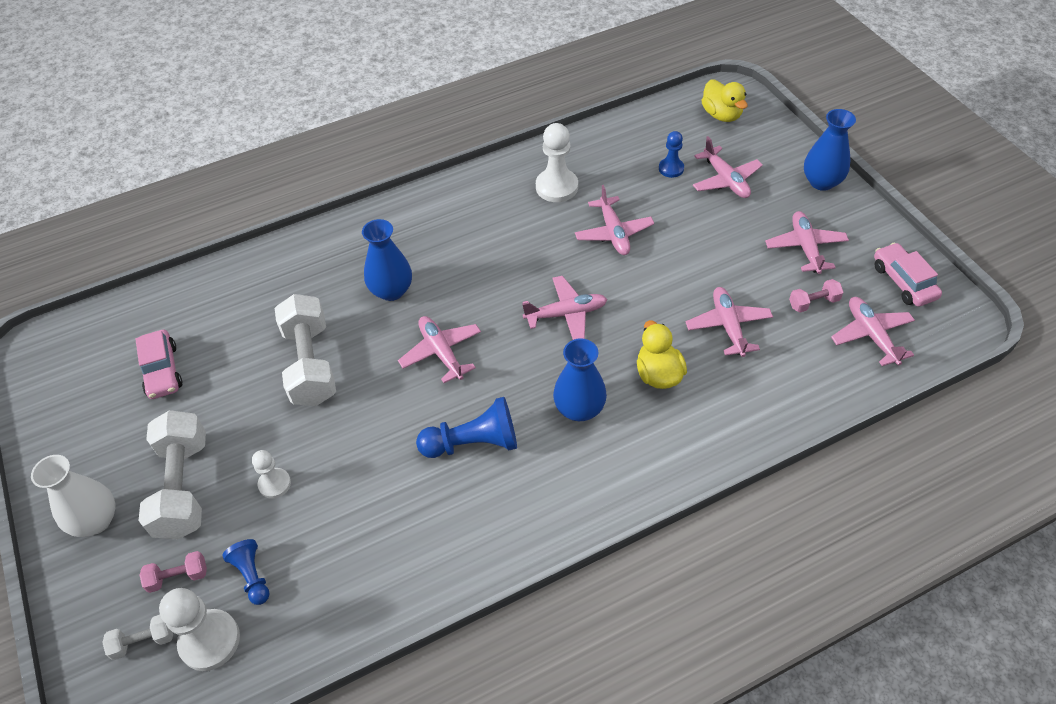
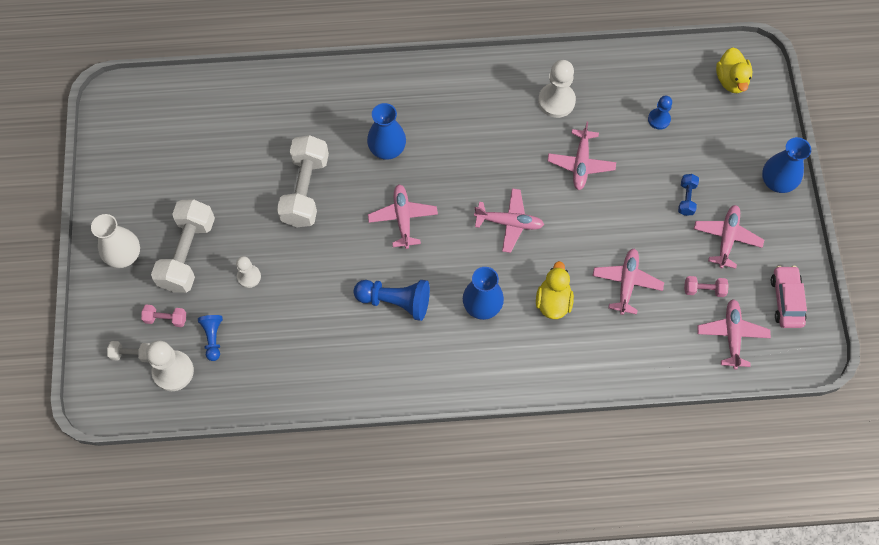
camera: 20 degrees right, 15 degrees up
pink car [135,330,182,399] -> none
pink plane [693,136,763,198] -> none
none -> blue dumbbell [678,174,699,216]

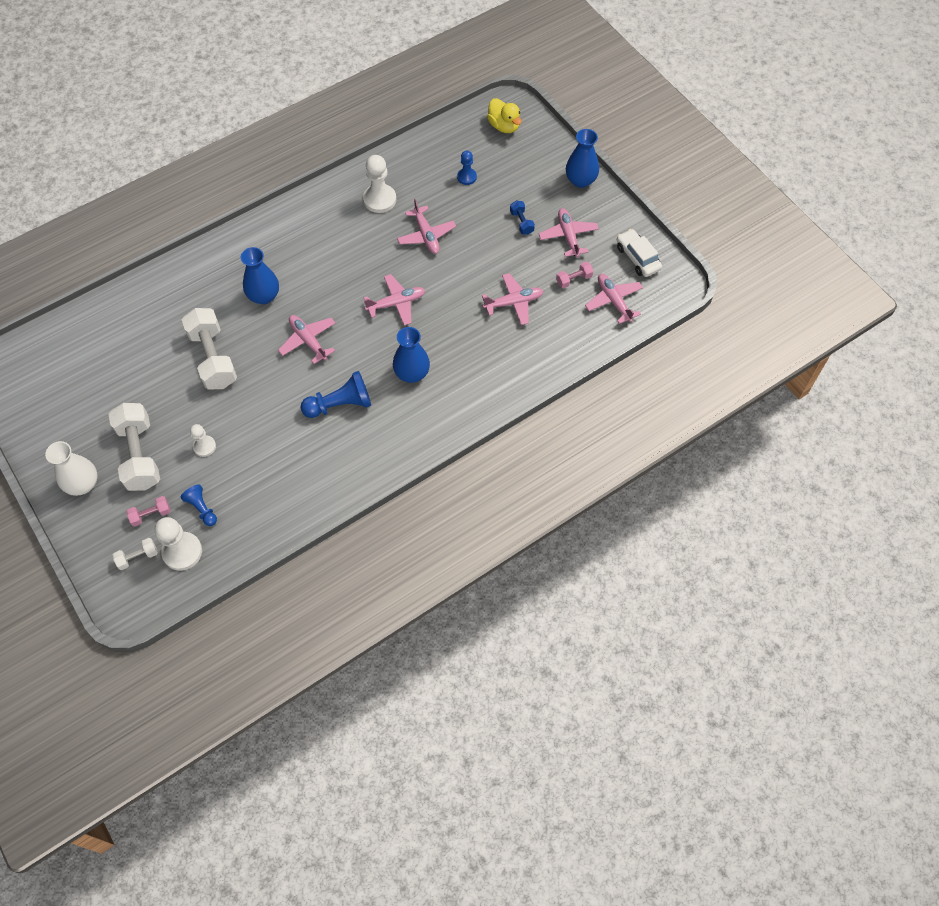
camera: 30 degrees left, 5 degrees down
yellow duck [536,261,574,319] -> none
pink plane [592,249,664,315] -> pink plane turned 90 degrees clockwise [482,273,543,325]
pink car [771,266,807,328] -> white car [617,229,662,277]

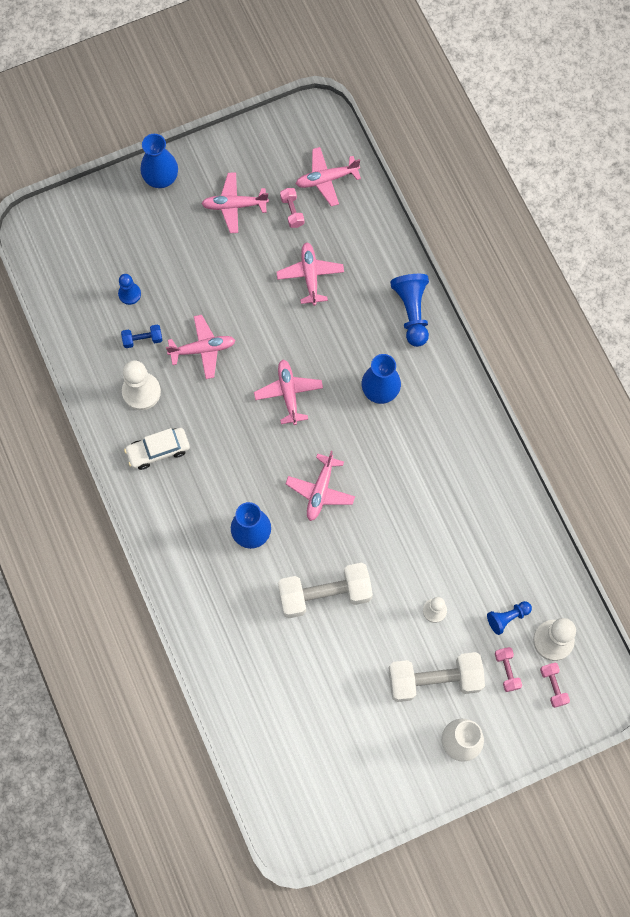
camera: 80 degrees left, 10 degrees up
white dumbbell [113,538,158,570] -> pink dumbbell [540,663,570,708]
pink plane [278,315,335,364] -> pink plane turned 45 degrees counterclockwise [286,451,355,521]
blue pawn [301,371,371,418] -> blue pawn moved to [390,274,429,347]
yellow duck [487,98,522,133] -> none
blue dumbbell [510,201,535,235] -> blue dumbbell moved to [121,325,162,348]
white car [617,229,662,277] -> white car moved to [124,428,190,470]

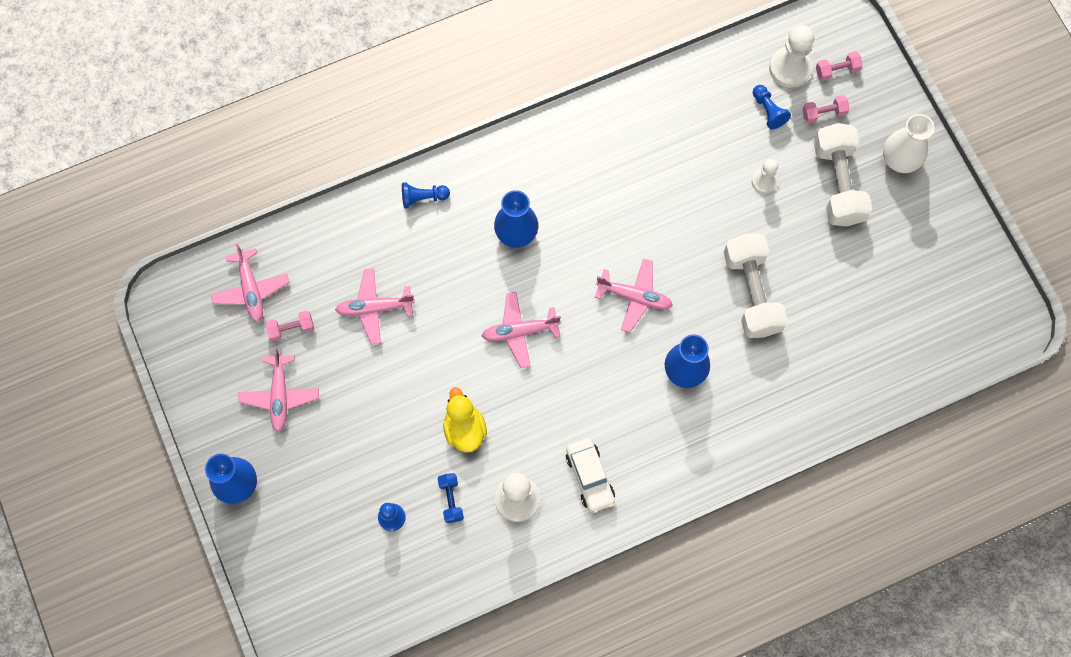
camera: 90 degrees left, 0 degrees up
pink plane [166,315,236,379] -> yellow duck [443,387,487,452]
blue pawn [390,274,429,347] -> blue pawn [402,182,450,209], size x0.60

